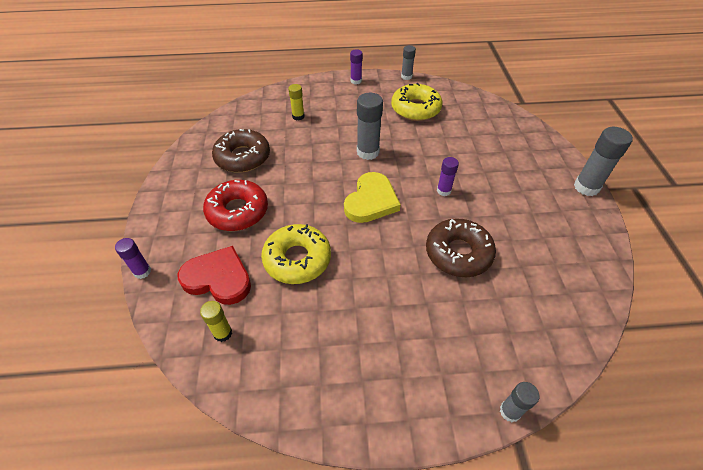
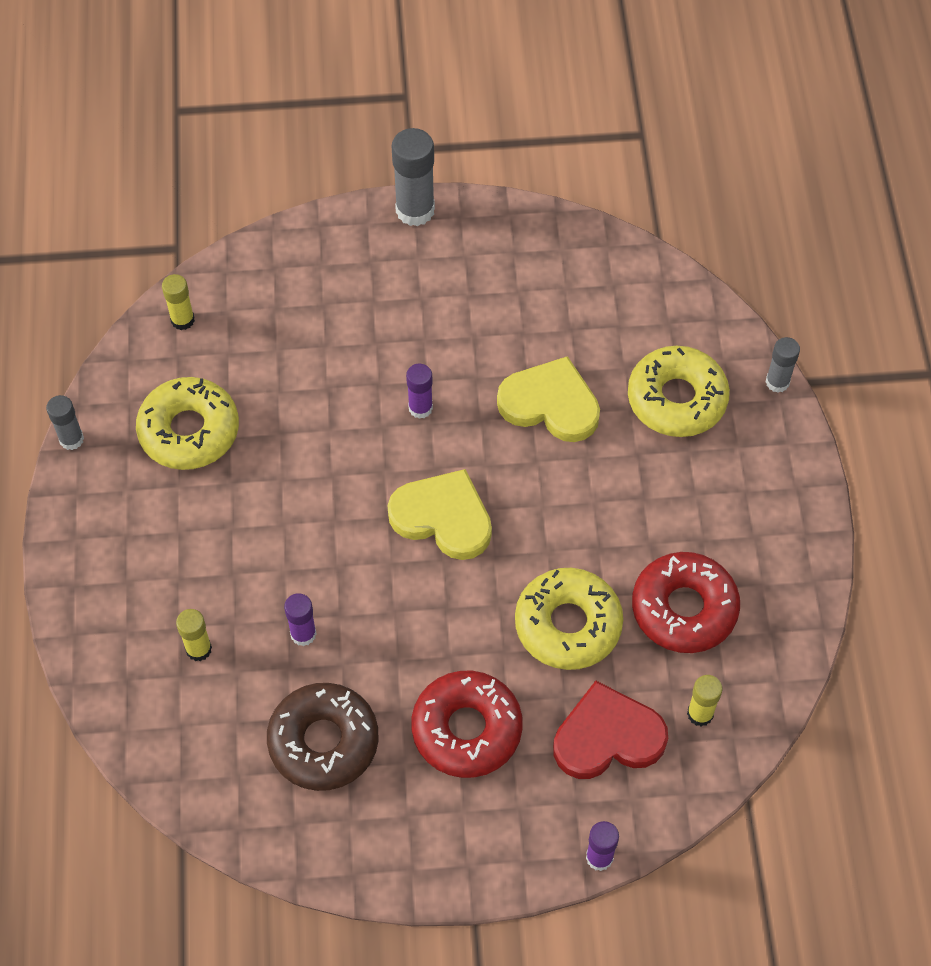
camera: 90 degrees left, 10 degrees up
red heart [178,246,251,305] -> red heart turned 60 degrees clockwise [553,681,668,779]
purple glue stick [350,49,363,84] -> purple glue stick moved to [284,593,317,646]
grey glue stick [357,93,383,160] -> none
brown donut [426,218,496,277] -> yellow heart [497,356,600,442]
none -> yellow glue stick [162,274,195,330]
none -> yellow donut [628,346,730,437]
none -> red donut [632,552,740,653]

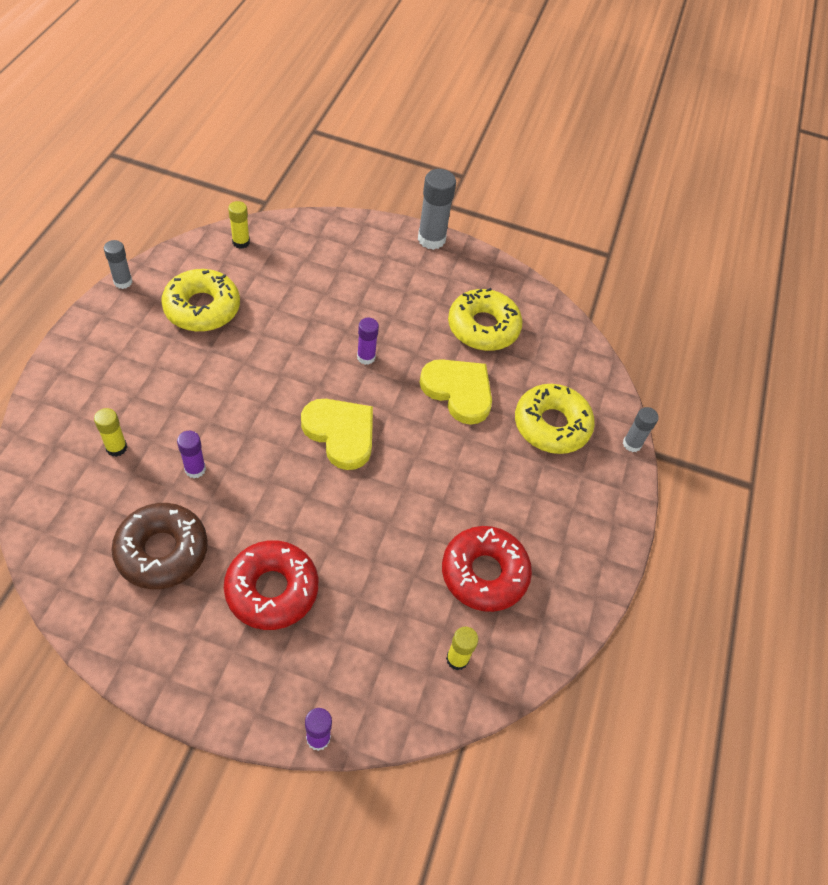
camera: 15 degrees right, 5 degrees down
yellow donut [515,568,623,670] -> yellow donut moved to [448,288,523,351]
red heart [553,681,668,779] -> none

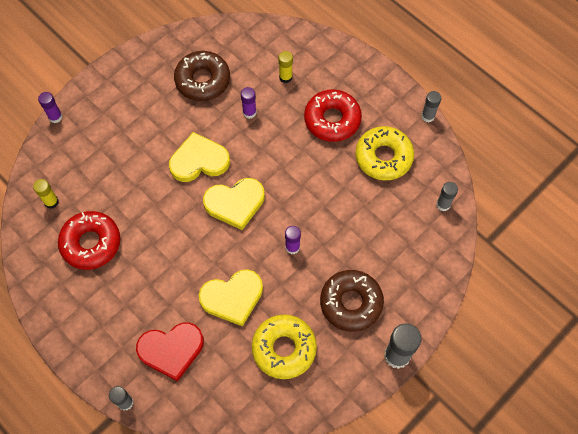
camera: 125 degrees right, 10 degrees up
red donut [224,540,318,630] -> red donut moved to [304,89,362,142]
yellow glue stick [228,201,250,249] -> grey glue stick [436,182,458,211]
yellow donut [515,384,595,454] -> red heart [136,323,204,382]
none -> yellow heart [169,132,230,182]
none -> brown donut [320,270,384,332]

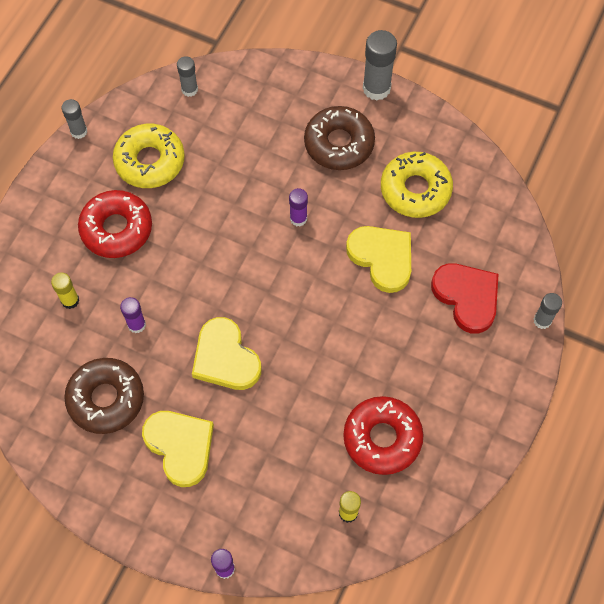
camera: 110 degrees left, 0 degrees up
yellow heart [203,178,265,230] -> yellow heart moved to [142,411,214,487]

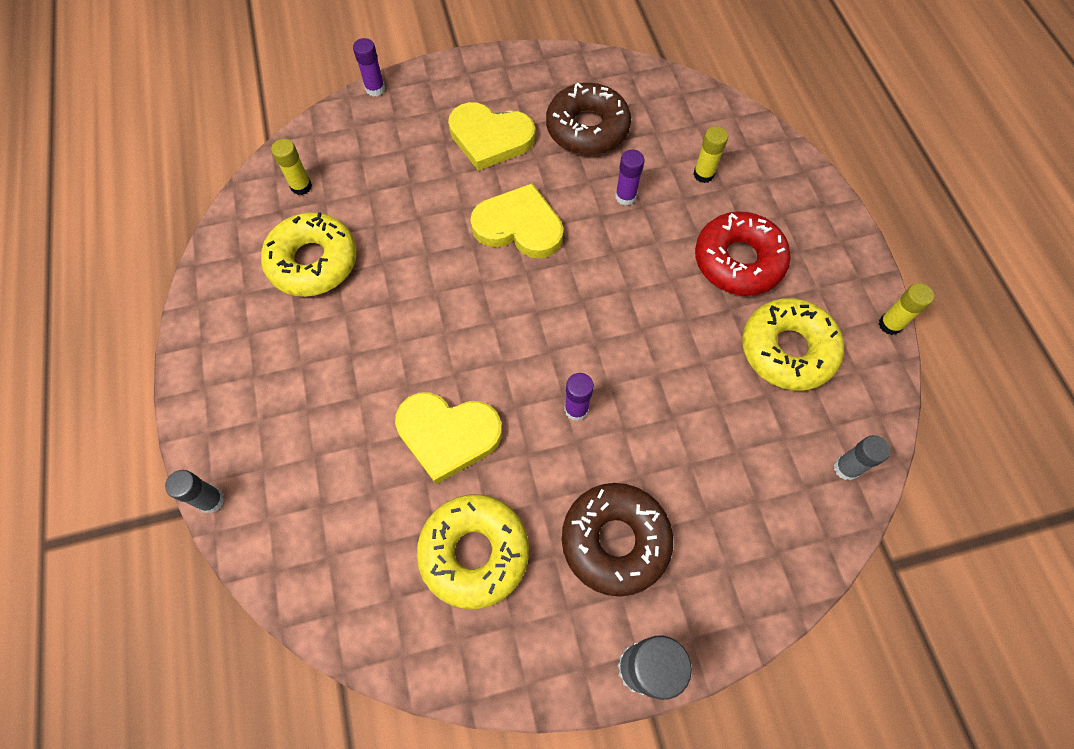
camera: 140 degrees right, 0 degrees up
grey glue stick [62,99,87,139] -> yellow glue stick [879,283,934,335]
red donut [343,396,423,475] -> yellow donut [261,212,357,297]
red heart [431,263,499,334] -> none

